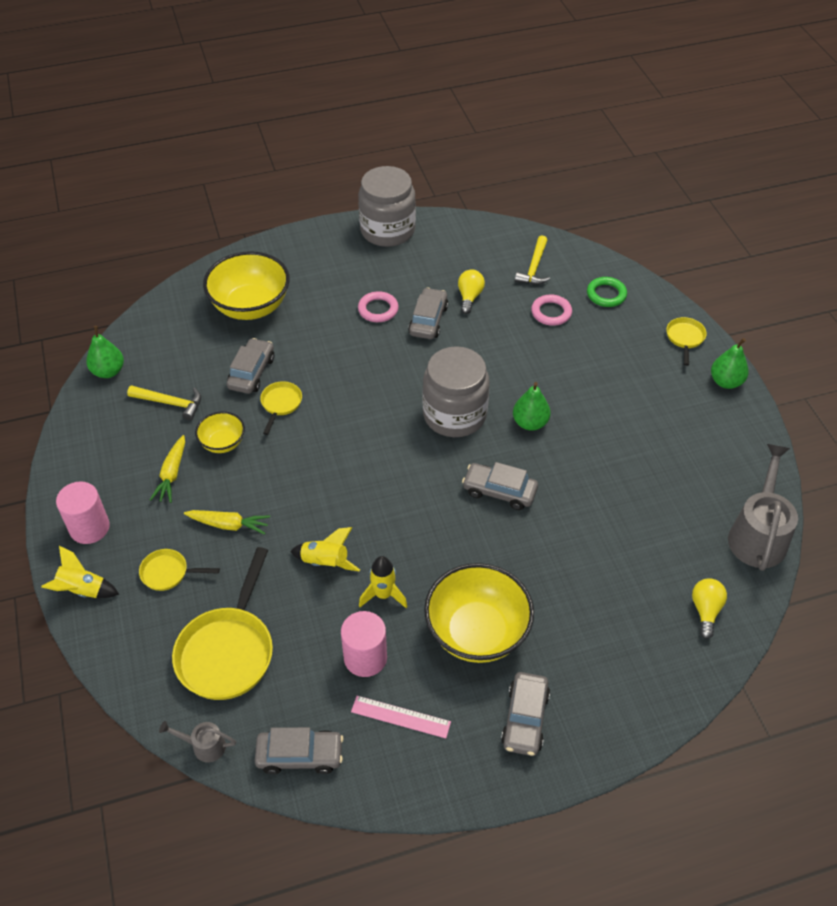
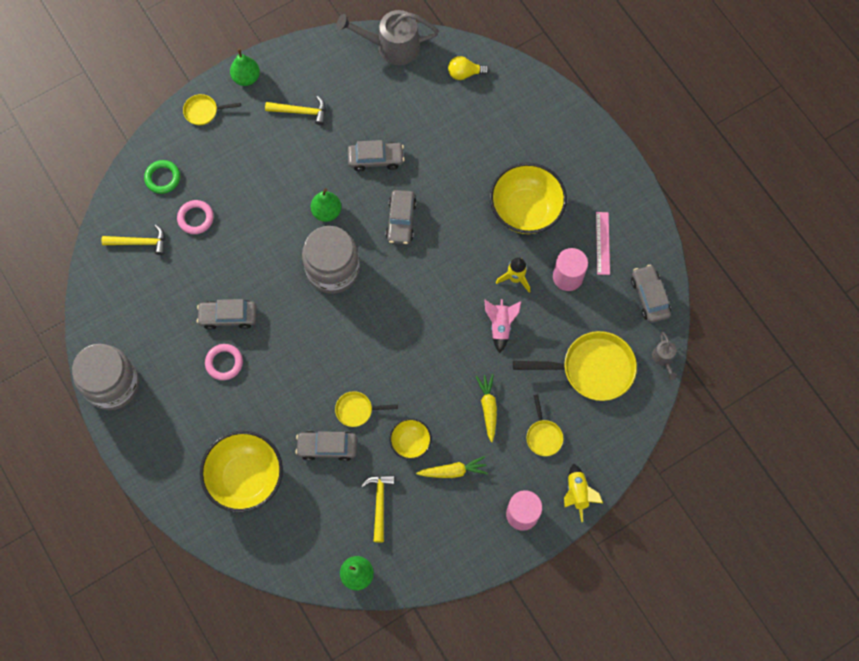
camera: 105 degrees left, 20 degrees up
yellow rocket [290,527,360,571] -> pink rocket [484,299,521,353]
yellow light bulb [458,270,485,314] -> none
grey car [501,672,550,756] -> grey car moved to [348,140,405,171]
none -> yellow hammer [265,96,326,125]

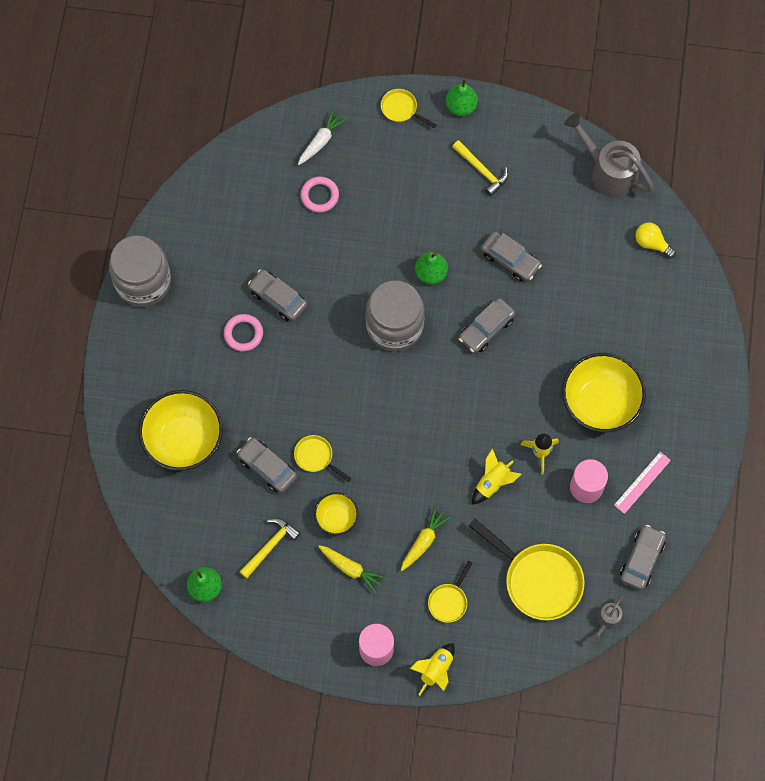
camera: 40 degrees right, 0 degrees up
yellow hammer [101,225,165,255] -> none
green ring [144,160,180,194] -> white carrot [298,110,347,165]
pink rocket [484,299,521,353] -> yellow rocket [472,449,521,505]

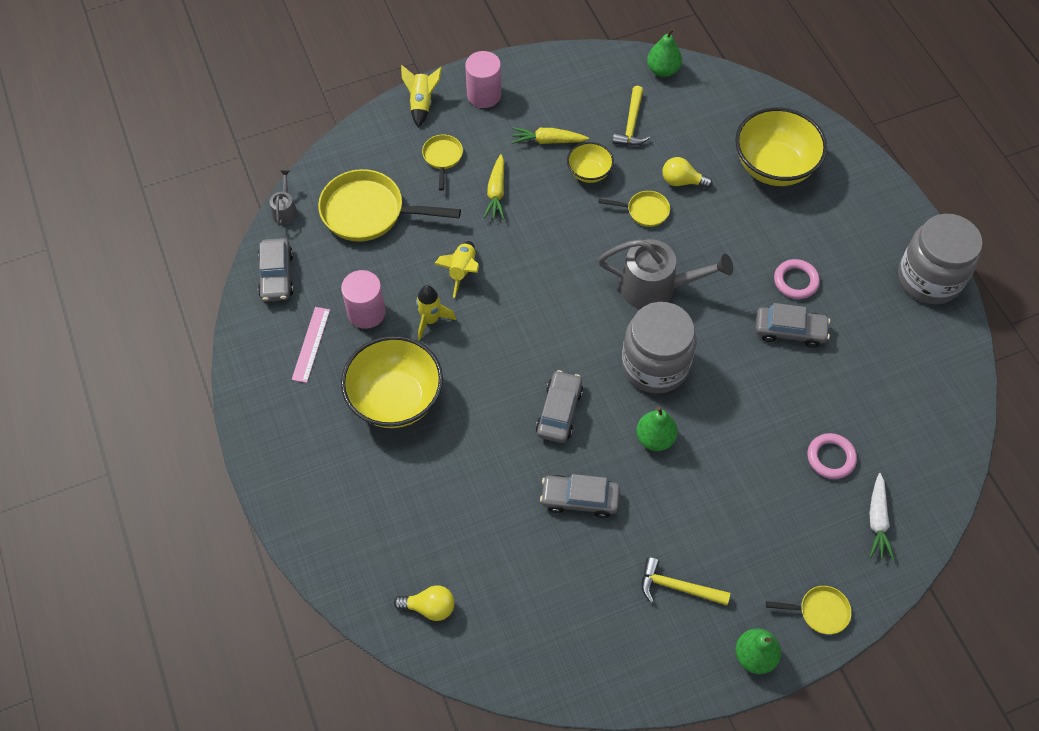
camera: 150 degrees right, 10 degrees down
grey car [237,437,297,493] -> yellow light bulb [662,157,712,188]
grey watering can [564,113,654,198] -> grey watering can moved to [598,239,733,309]

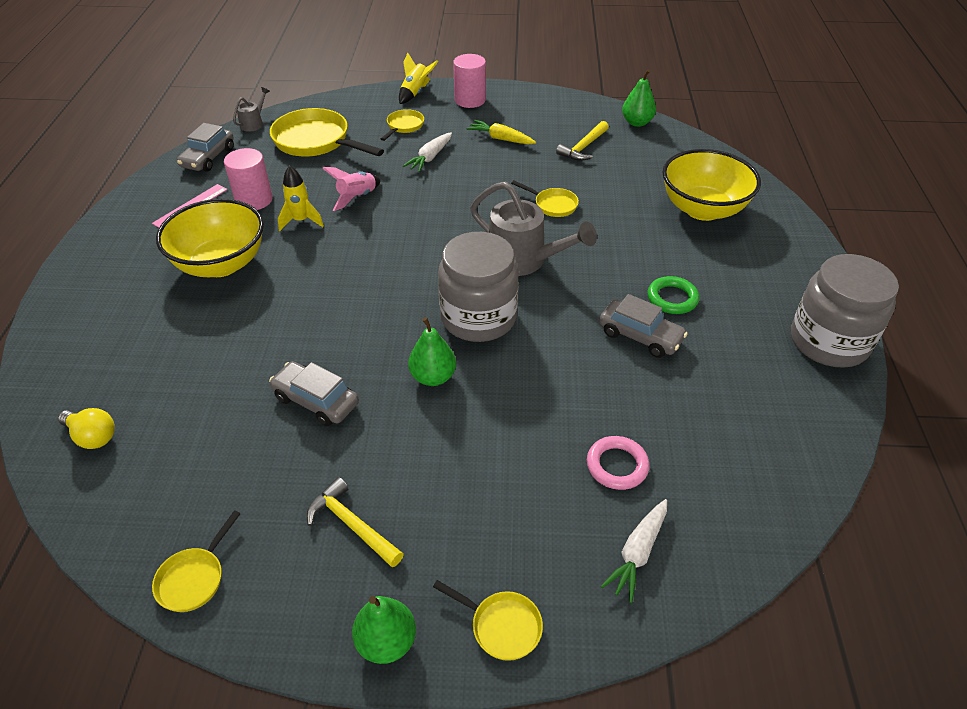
camera: 25 degrees right, 15 degrees down
yellow rocket [434,241,479,298] -> pink rocket [322,167,381,211]
yellow carrot [483,154,505,219] -> white carrot [403,132,452,172]
grey car [536,370,583,443] -> none
yellow bowl [567,142,614,183] -> none
yellow light bulb [662,157,712,188] -> none
pink ring [774,259,820,299] -> green ring [647,276,699,314]
none -> yellow pan [152,510,240,612]

